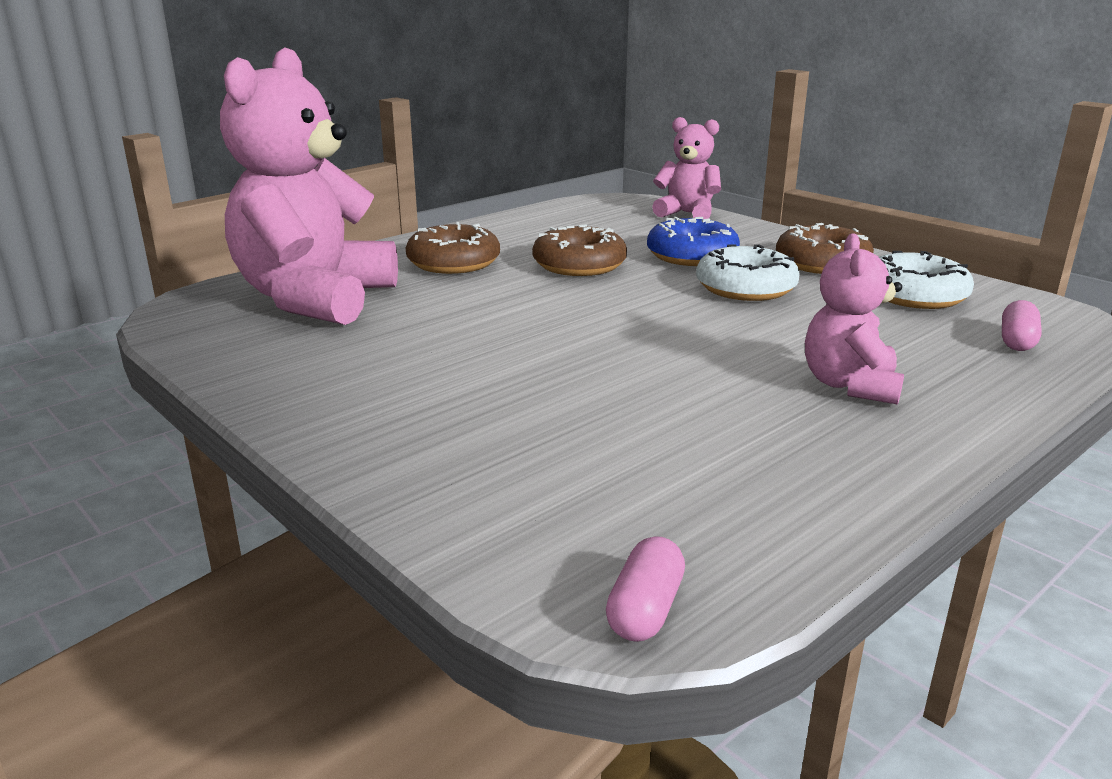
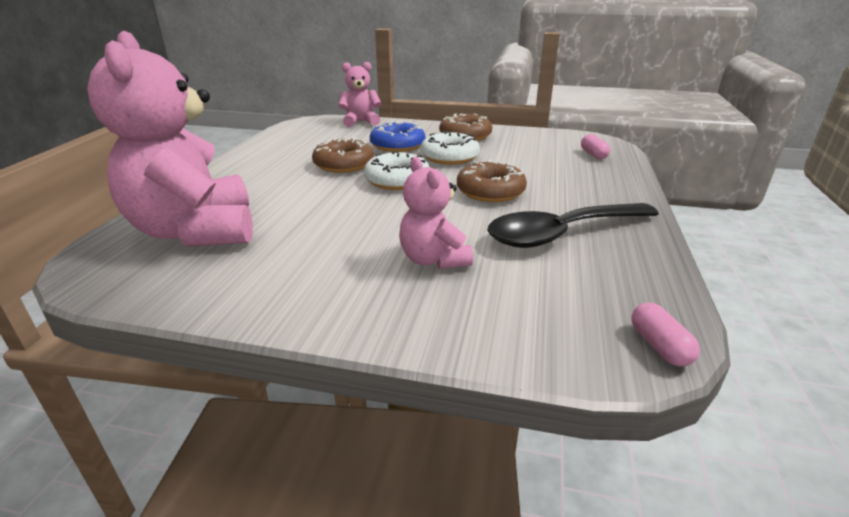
camera: 35 degrees left, 5 degrees up
brown donut [406,222,500,274] -> brown donut moved to [457,160,527,202]
pink teddy bear [805,233,904,405] -> pink teddy bear moved to [399,157,473,269]
white donut [879,251,974,309] -> white donut moved to [364,151,430,190]
none -> black spoon [487,203,659,248]

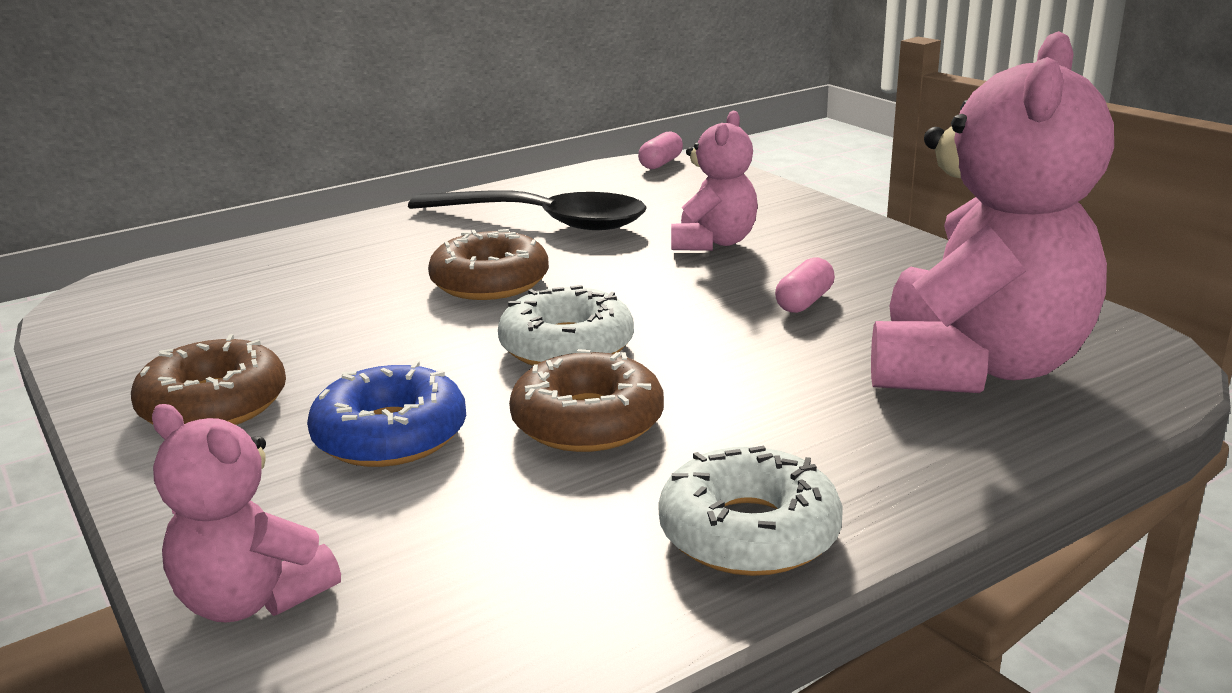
camera: 135 degrees left, 5 degrees down
white donut [420,131,480,165] -> white donut moved to [658,446,842,576]
pink capsule [581,134,610,159] -> pink capsule moved to [775,257,835,313]

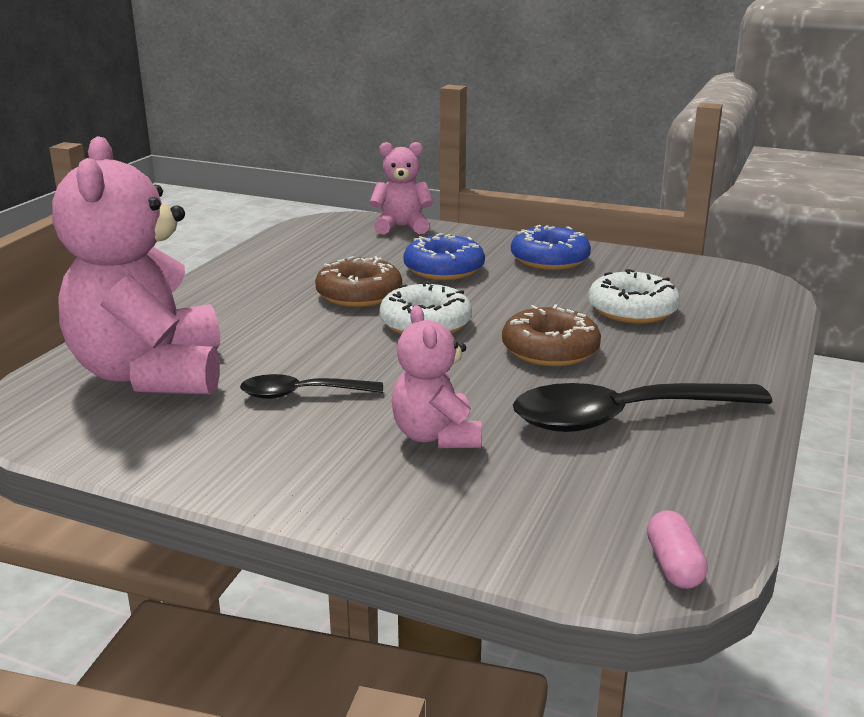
camera: 145 degrees right, 0 degrees up
brown donut [131,334,286,425] -> blue donut [511,225,591,270]
white donut [658,446,842,576] -> white donut moved to [588,269,680,324]
pink capsule [775,257,835,313] -> black spoon [240,374,383,399]

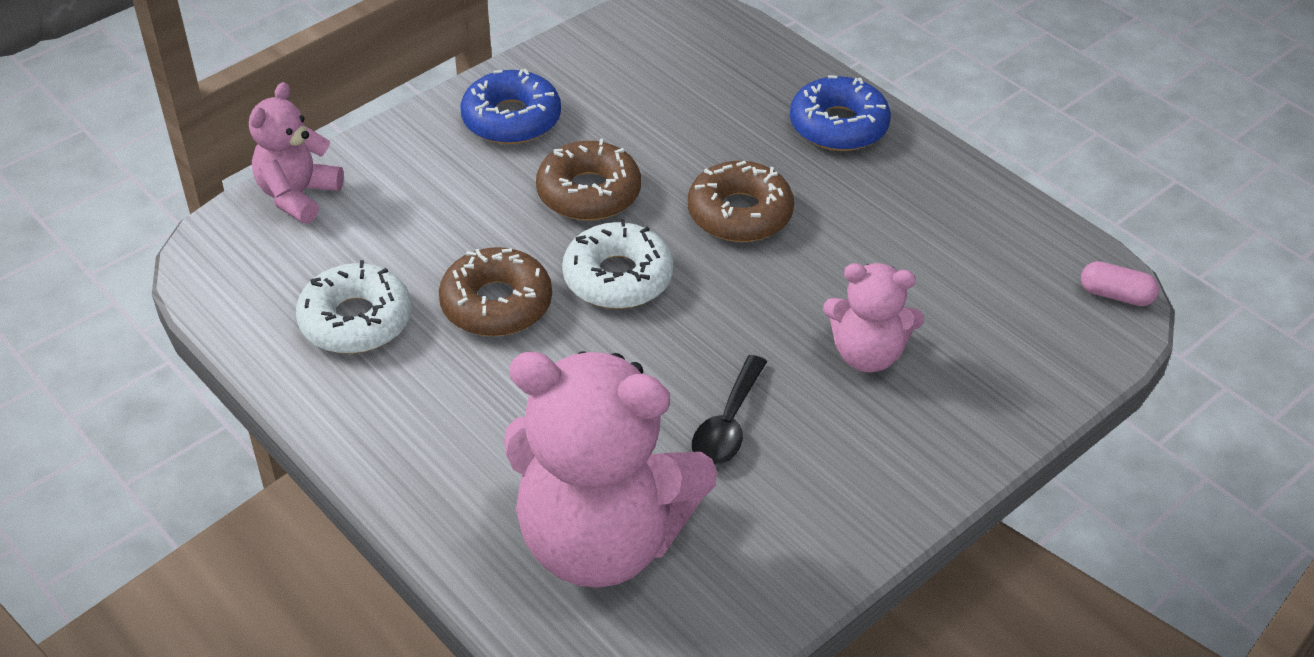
camera: 65 degrees left, 20 degrees up
blue donut [403,233,485,280] -> blue donut moved to [790,75,891,151]
black spoon [513,383,773,432] -> none
white donut [588,269,680,324] -> white donut moved to [296,260,412,354]
none -> brown donut [536,139,641,220]

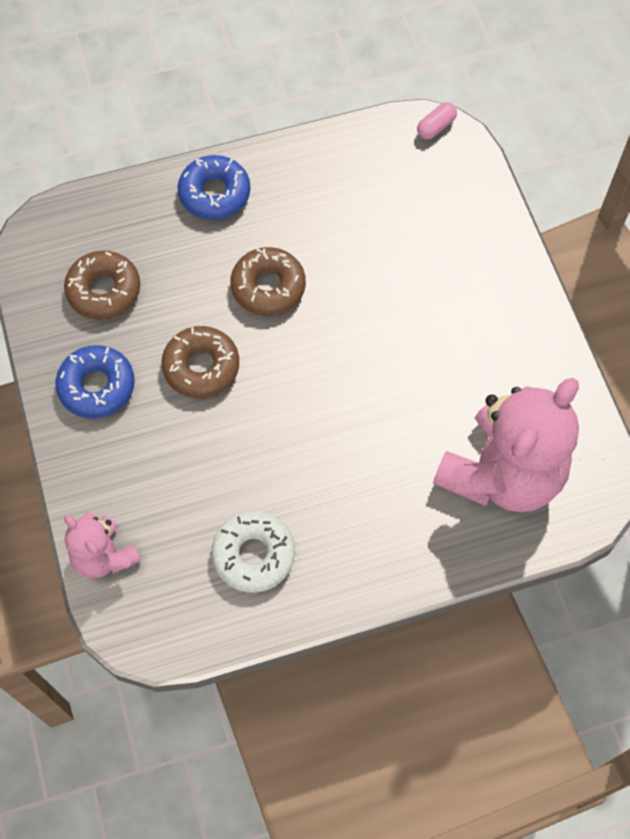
camera: 65 degrees left, 20 degrees up
brown donut [439,247,552,336] -> brown donut moved to [64,251,140,319]
white donut [562,219,673,309] -> none
black spoon [692,355,767,466] -> none
pink teddy bear [823,263,924,372] -> none

